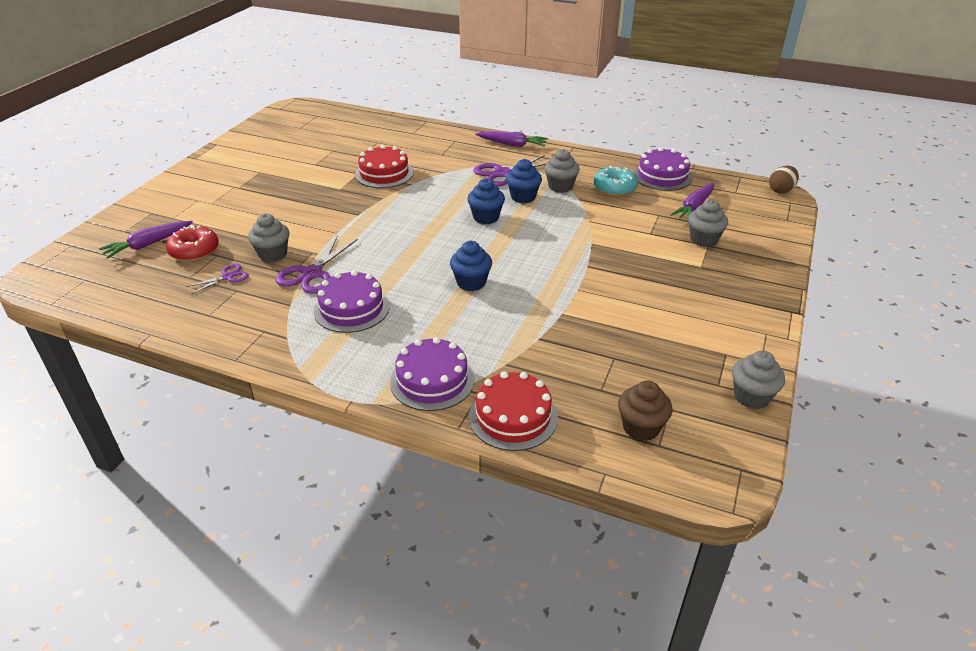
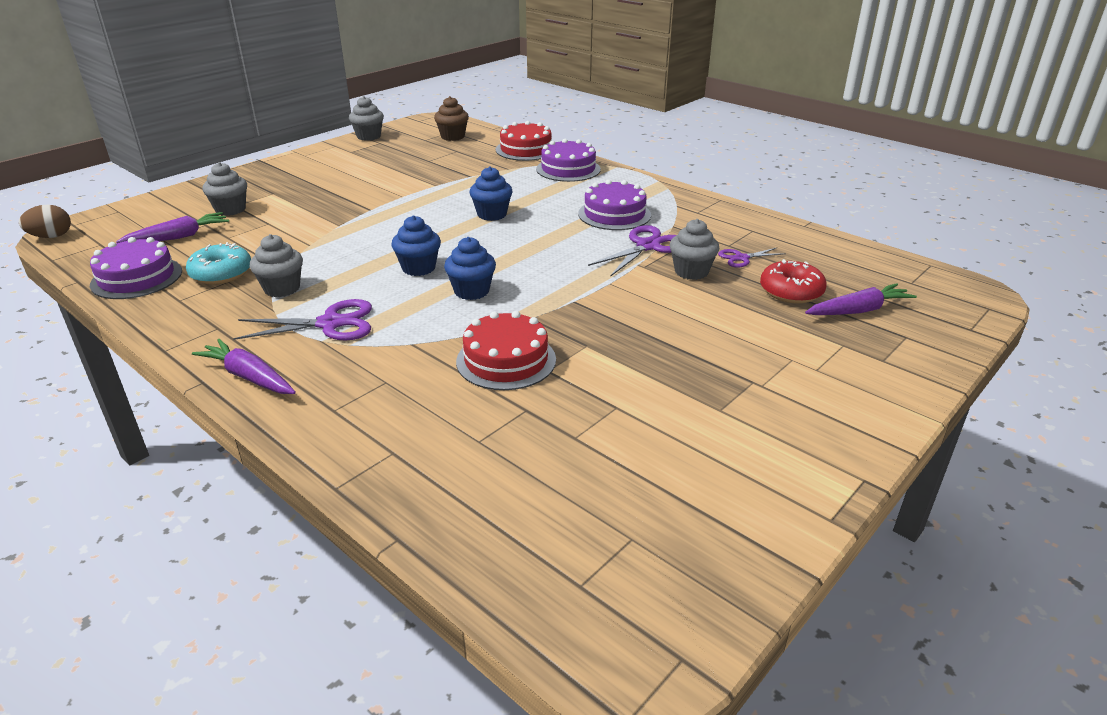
camera: 160 degrees left, 5 degrees down
blue cupcake [506,159,542,203] -> blue cupcake moved to [444,237,496,300]

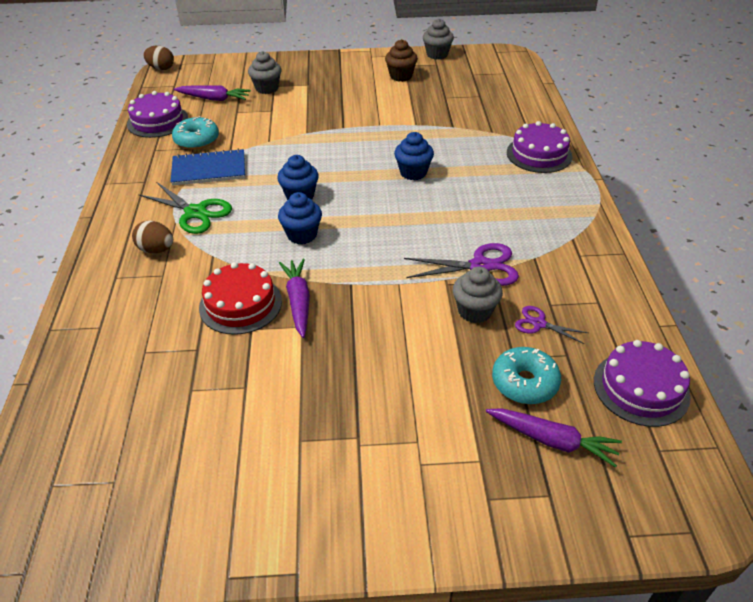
camera: 45 degrees right, 10 degrees up
purple carrot [192,339,296,394] -> purple carrot moved to [279,259,310,338]
purple scissors [233,299,372,340] -> green scissors [138,182,232,234]
grey cupcake [250,234,303,297] -> blue notebook [171,149,245,186]
brown cupcake [434,96,469,141] -> brown cupcake moved to [385,39,418,82]
red cake [496,121,552,161] -> none
purple cake [578,180,651,230] -> purple cake moved to [594,340,691,427]
red donut [760,259,827,304] -> turquoise donut [492,347,561,404]
none -> brown egg [132,221,173,253]

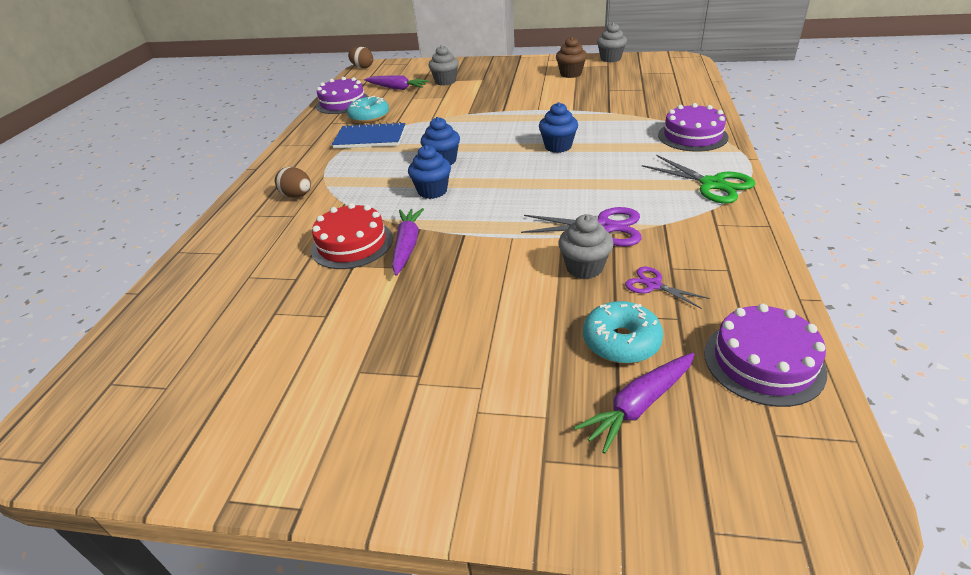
camera: 15 degrees right, 5 degrees down
green scissors [138,182,232,234] -> green scissors moved to [642,155,755,203]
purple carrot [486,408,622,468] -> purple carrot turned 105 degrees clockwise [574,353,695,454]

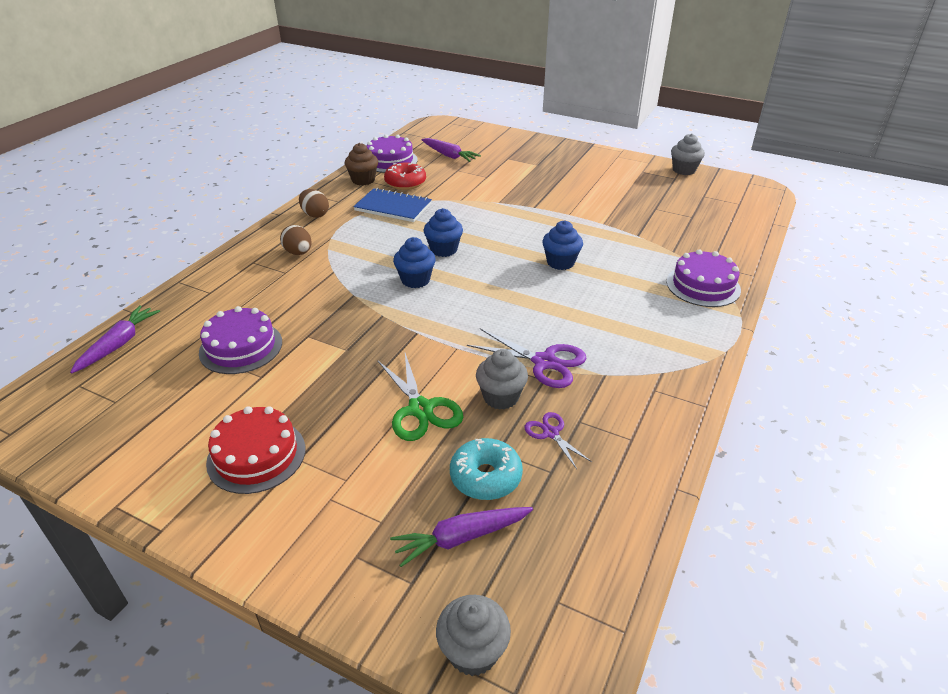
camera: 15 degrees right, 0 degrees up
red cake [311,203,393,269] -> red cake moved to [206,406,305,494]
turquoise donut [347,96,389,123] -> red donut [384,162,426,190]
brown egg [348,46,373,68] -> brown egg moved to [299,189,329,218]
purple carrot [392,208,424,276] -> purple carrot moved to [70,305,160,373]
grey cupcake [428,45,459,86] -> grey cupcake moved to [436,595,511,676]
brown cupcake [556,37,587,78] -> brown cupcake moved to [345,143,378,185]
green scissors [642,155,755,203] -> green scissors moved to [378,353,463,441]
purple cake [704,304,827,407] -> purple cake moved to [199,306,282,374]

